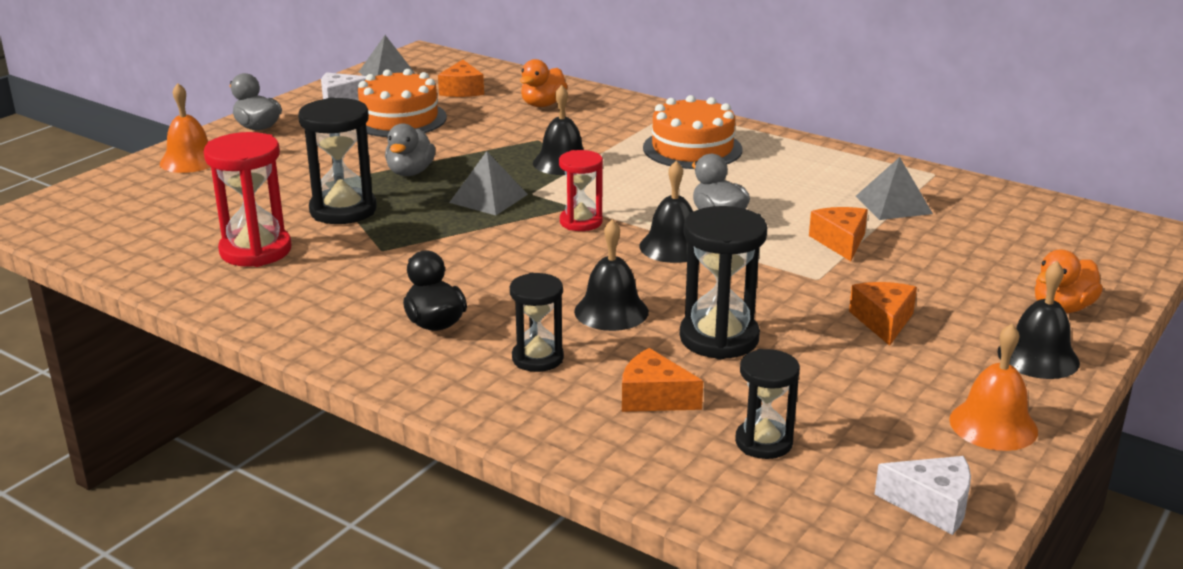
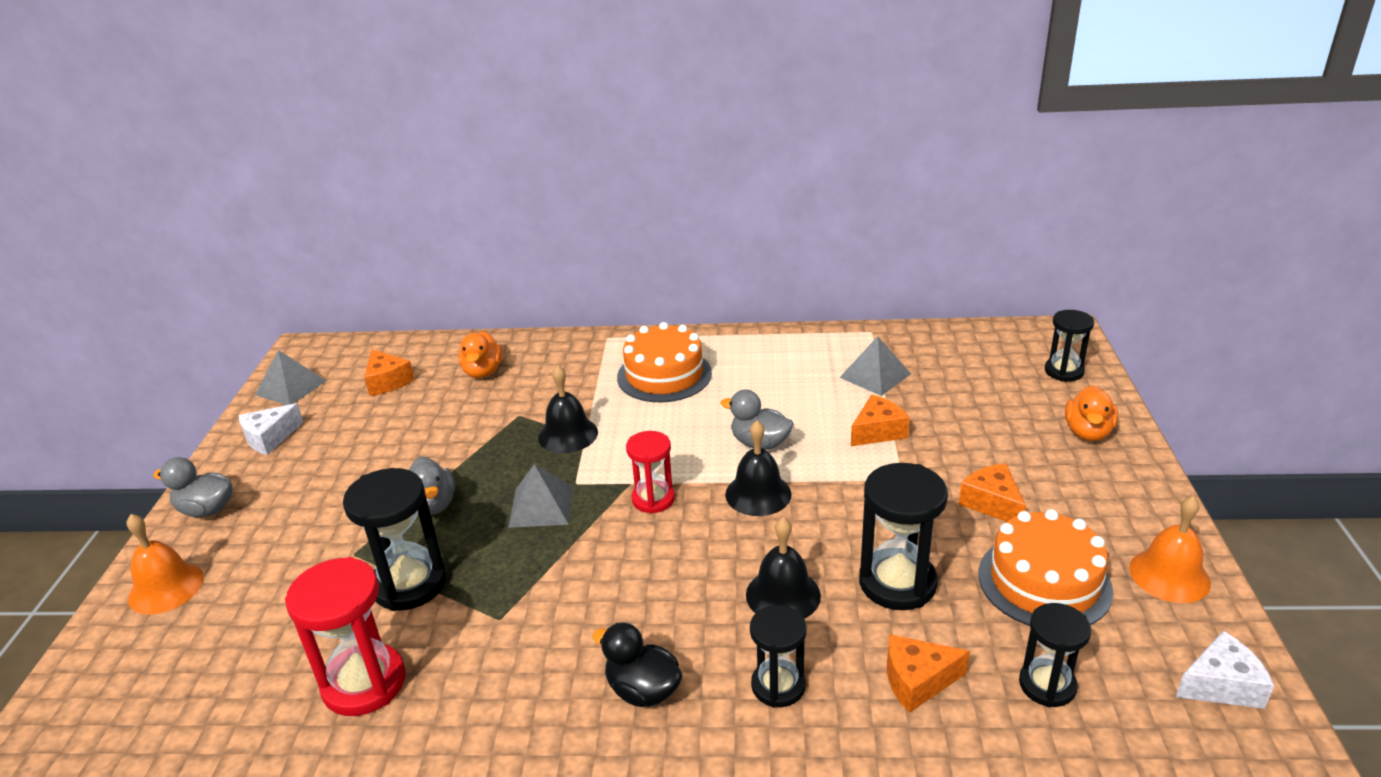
camera: 30 degrees left, 5 degrees up
orange cake [358,69,447,137] -> orange cake moved to [978,509,1113,626]
orange cheese [809,207,868,261] -> orange cheese turned 90 degrees clockwise [851,394,910,446]
black bell [997,261,1080,379] -> none
none -> black hourglass [1045,310,1094,381]

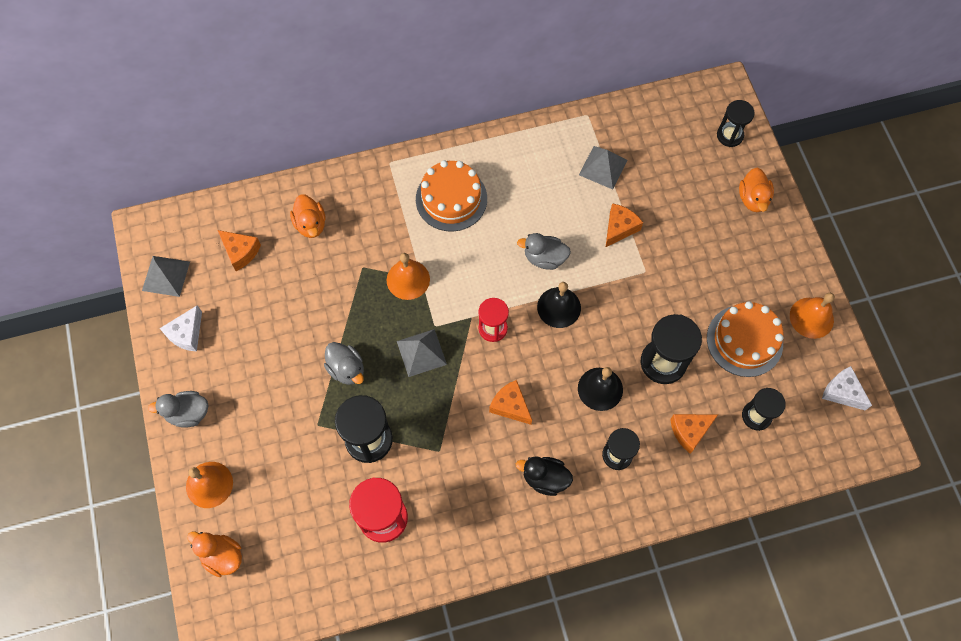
camera: 20 degrees left, 35 degrees up
black bell [538,365,598,453] -> orange bell [387,253,430,300]
orange cheese [959,463,1026,522] -> orange cheese moved to [489,380,532,425]
white cheese [1176,631,1274,709] -> white cheese turned 105 degrees counterclockwise [822,366,872,410]
none -> orange duck [187,531,242,577]

